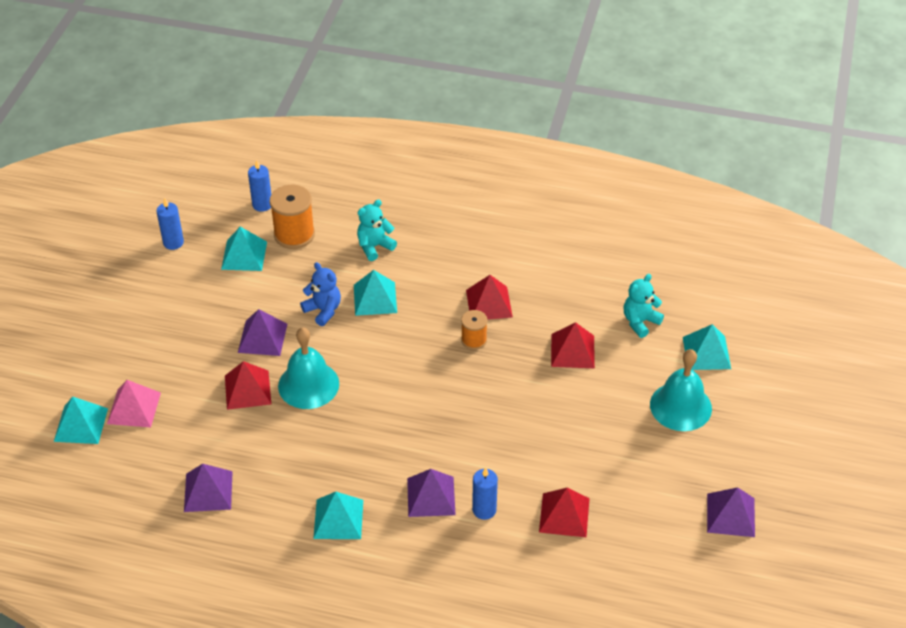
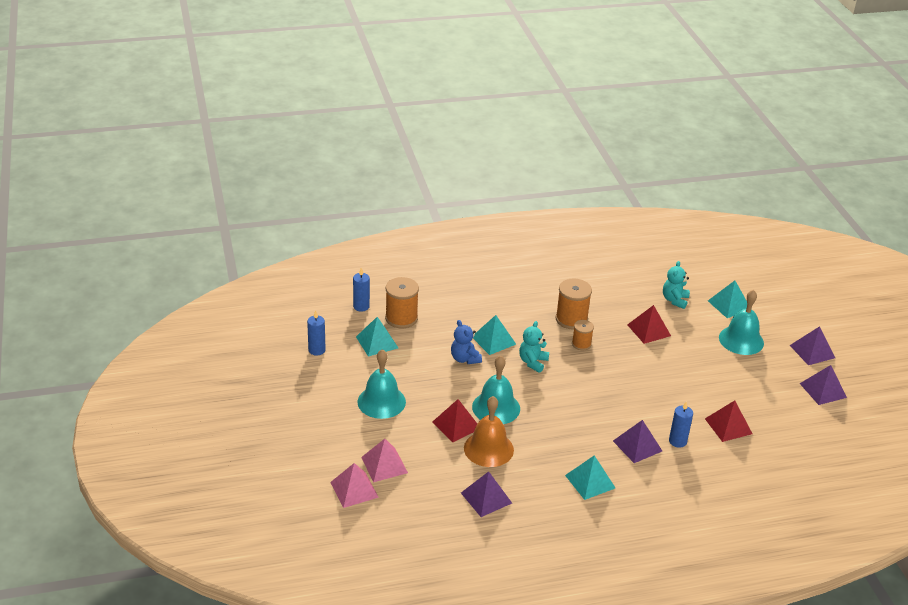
camera: 30 degrees left, 10 degrees down
turquoise pyramid [54,396,108,444] -> pink pyramid [330,463,379,508]
purple pyramid [238,309,287,356] -> purple pyramid moved to [790,326,835,365]
blue teddy bear [300,262,341,326] -> blue teddy bear turned 135 degrees counterclockwise [451,320,482,364]
turquoise teddy bear [357,200,397,261] -> turquoise teddy bear moved to [519,321,549,373]
red pyramid [466,275,513,320] -> orange spool [556,279,592,330]
none -> turquoise bell [357,349,406,419]
none -> orange bell [464,396,514,467]

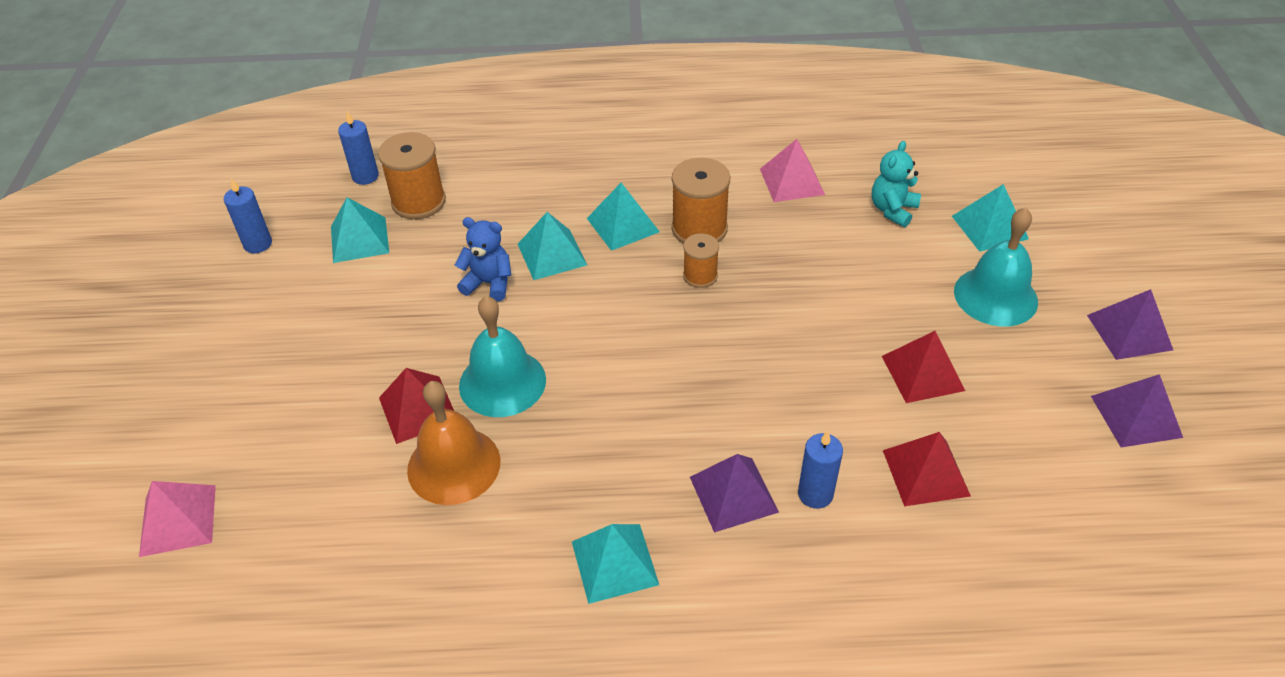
camera: 15 degrees right, 10 degrees up
turquoise bell [357,349,406,419] -> none
pink pyramid [361,439,408,482] -> pink pyramid moved to [760,139,825,202]
blue teddy bear [451,320,482,364] -> blue teddy bear turned 120 degrees clockwise [455,217,511,301]
purple pyramid [461,471,512,517] -> none
turquoise teddy bear [519,321,549,373] -> none
red pyramid [627,305,671,344] -> red pyramid moved to [882,331,965,403]
none -> turquoise pyramid [587,183,660,251]

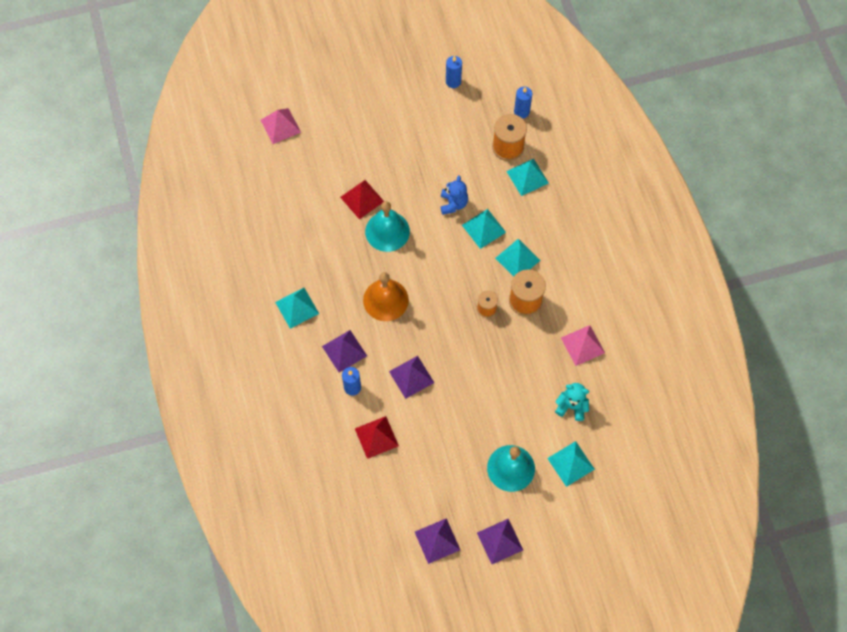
camera: 75 degrees right, 20 degrees up
turquoise pyramid [331,197,389,263] -> turquoise pyramid moved to [506,159,549,196]
orange bell [407,381,501,505] -> orange bell moved to [363,272,409,321]
red pyramid [882,331,965,403] -> none
none -> purple pyramid [389,356,434,399]

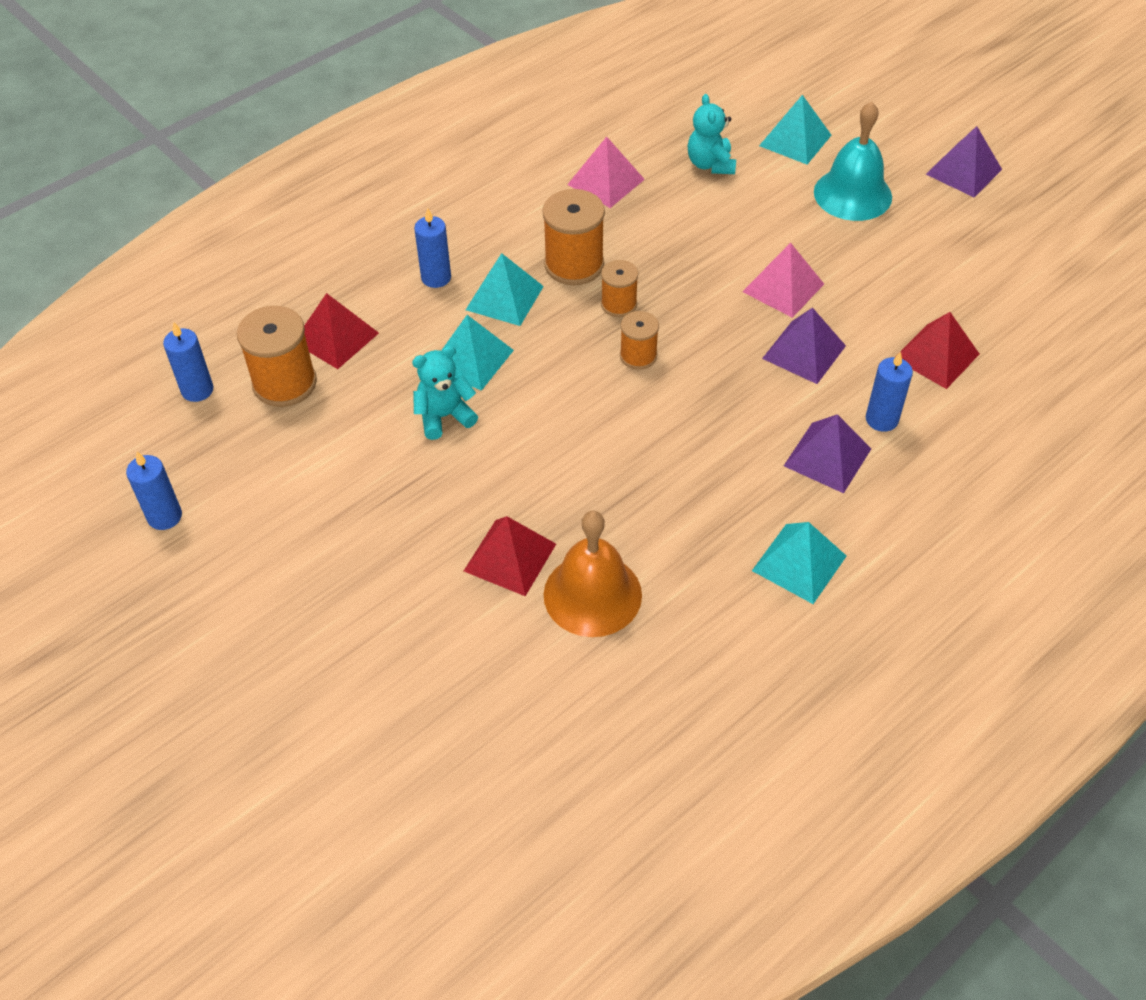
camera: 115 degrees left, 15 degrees down
pink pyramid [261,108,301,144] -> pink pyramid moved to [742,243,824,318]
orange bell [363,272,409,321] -> orange bell moved to [544,511,642,637]
turquoise bell [365,201,410,252] -> none
purple pyramid [415,518,460,564] -> none
blue teddy bear [441,175,468,215] -> turquoise teddy bear [412,345,478,440]
turquoise pyramid [506,159,549,196] -> red pyramid [304,293,379,369]
none -> blue candle [414,208,451,288]
none -> orange spool [620,311,659,370]

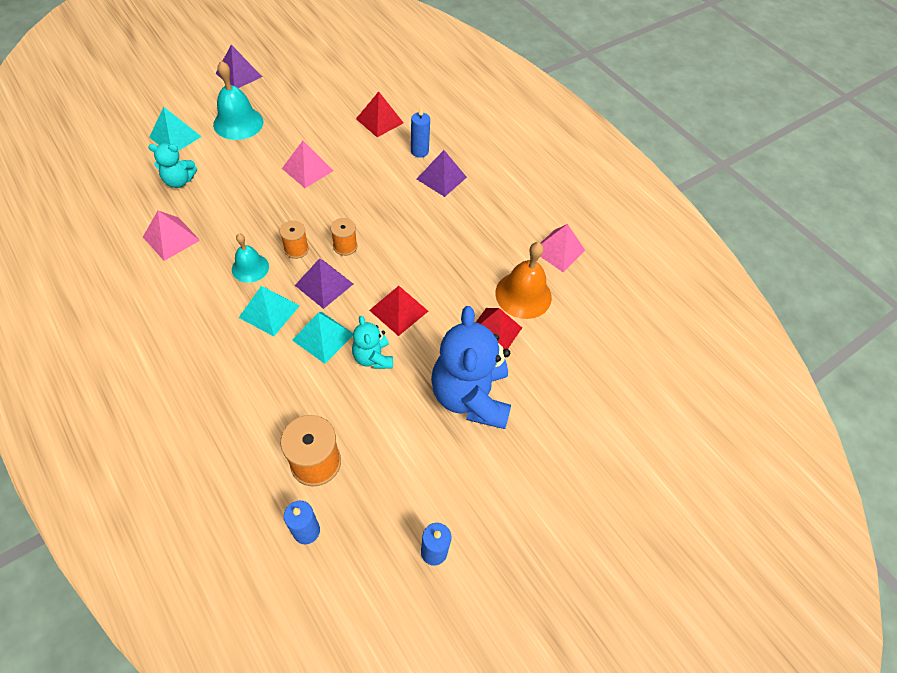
camera: 90 degrees left, 5 degrees up
red pyramid [304,293,379,369] -> red pyramid moved to [369,286,428,336]
blue candle [414,208,451,288] -> none
orange spool [542,189,605,285] -> turquoise bell [232,234,269,283]
turquoise pyramid [752,522,846,604] -> none
purple pyramid [762,308,846,384] -> purple pyramid moved to [295,258,353,309]
none -> blue teddy bear [431,306,511,429]
none -> pink pyramid [540,224,585,272]

